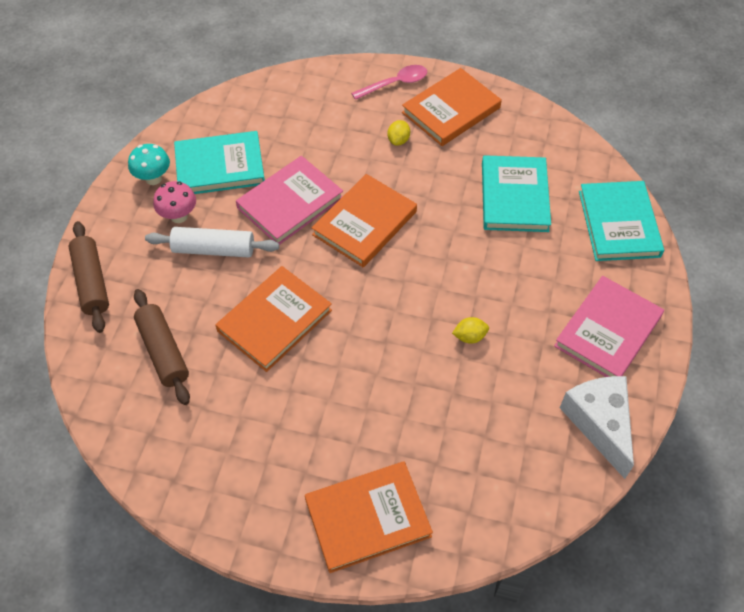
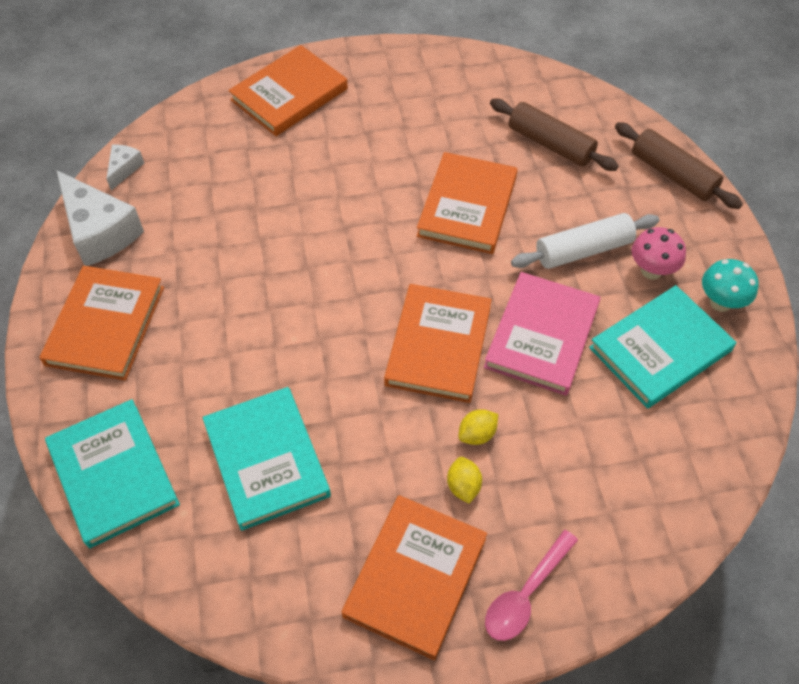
camera: 155 degrees right, 0 degrees up
yellow lemon [452,317,489,344] -> yellow lemon moved to [458,409,498,445]
pink book [554,276,664,377] -> orange book [39,266,164,380]
none -> white cheese [106,145,144,190]

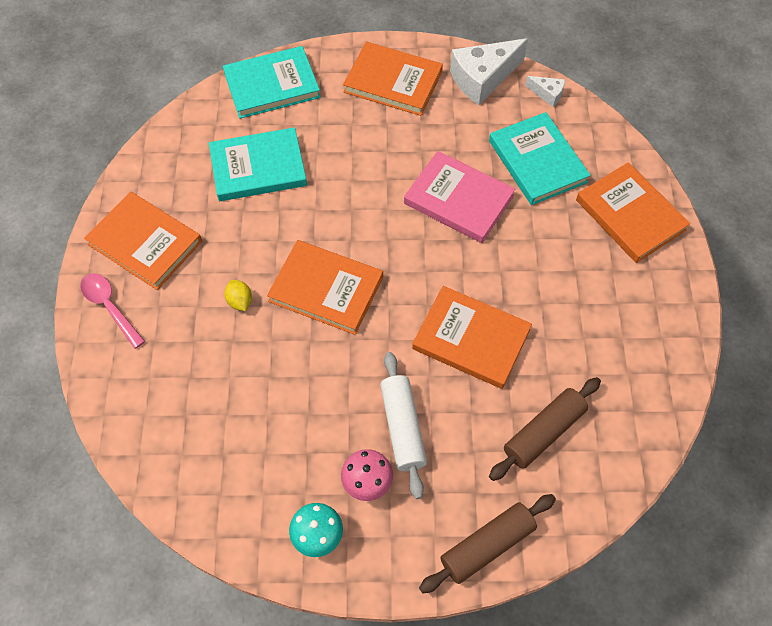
camera: 100 degrees right, 5 degrees up
yellow lemon [447,457,482,504] -> none
pink book [484,272,600,396] -> pink book moved to [404,151,515,243]
turquoise book [589,285,736,409] -> turquoise book moved to [489,112,591,205]

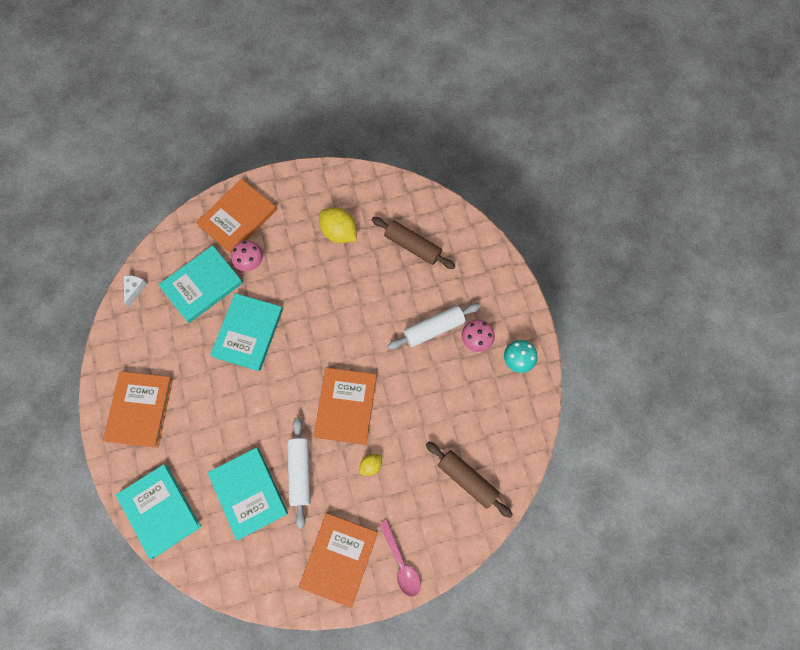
camera: 105 degrees left, 10 degrees up
pink spoon [80,273,145,349] -> pink spoon turned 60 degrees counterclockwise [379,520,421,597]
pink book [404,151,515,243] -> turquoise book [210,293,283,371]
orange book [412,286,532,389] -> none
brown rolling pin [419,494,556,593] -> brown rolling pin moved to [426,441,513,518]
white cheese [450,38,528,105] -> none
none -> pink mushroom [231,240,263,271]
none -> white rolling pin [287,418,311,529]
none -> yellow lemon [319,207,357,243]

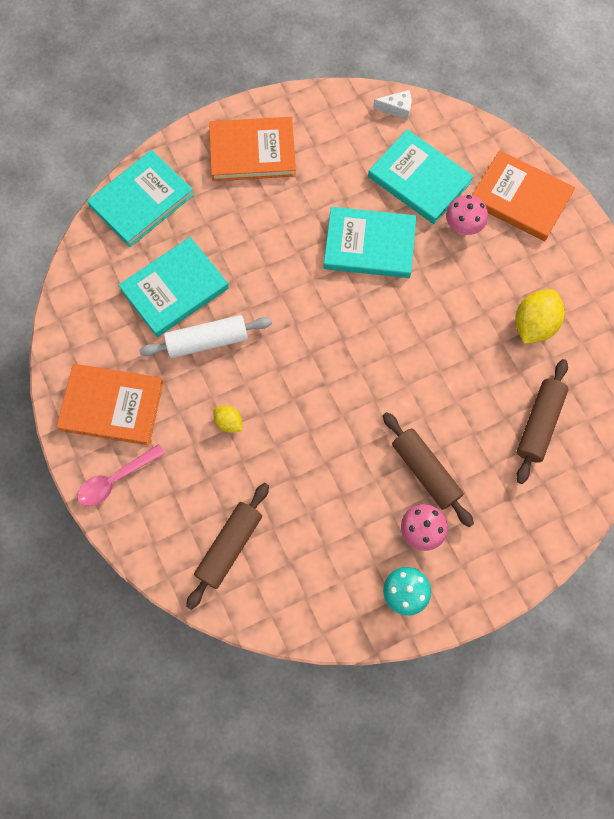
camera: 80 degrees right, 0 degrees up
orange book [314,368,377,445] -> none
white rolling pin [388,303,480,349] -> brown rolling pin [383,412,474,527]

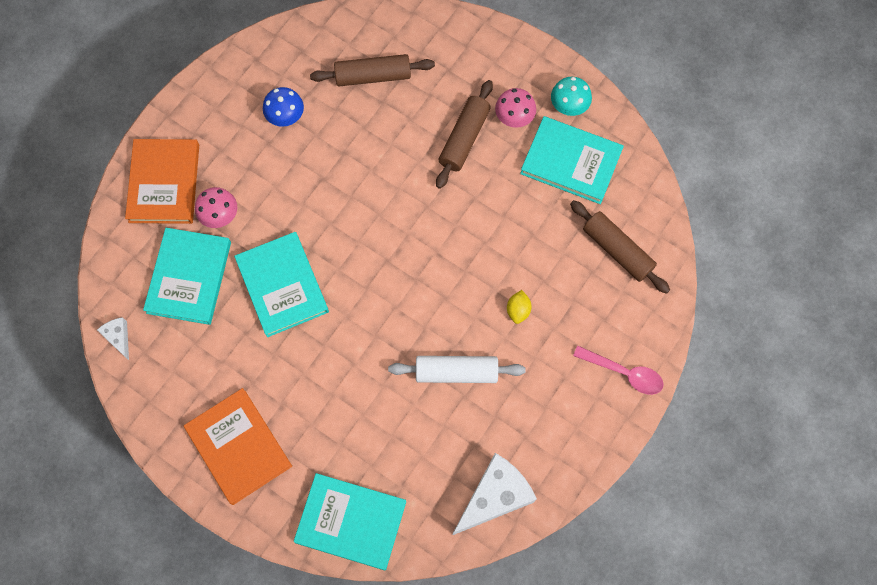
camera: 120 degrees left, 0 degrees up
orange book [56,364,164,445] -> none
turquoise book [118,237,229,337] -> turquoise book moved to [520,116,624,204]
white rolling pin [139,315,272,358] -> white rolling pin turned 45 degrees counterclockwise [388,356,526,383]
brown rolling pin [186,483,269,610] -> brown rolling pin turned 45 degrees clockwise [570,200,670,294]
yellow lemon [515,289,564,344] -> blue mushroom [263,87,304,127]
none -> white cheese [453,453,537,535]

